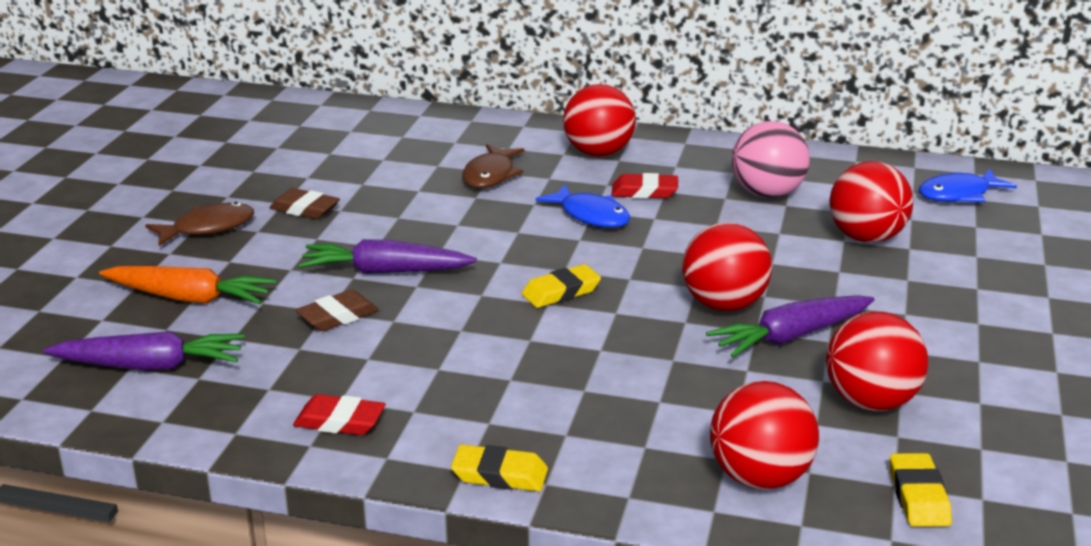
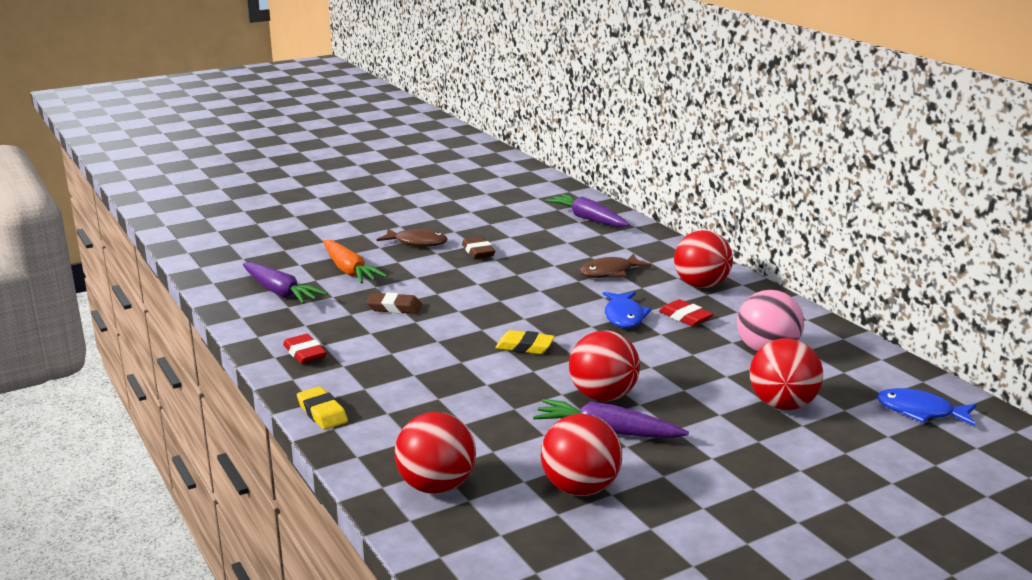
camera: 45 degrees right, 5 degrees down
purple carrot [299,239,477,274] -> purple carrot moved to [545,194,629,227]
yellow eraser [890,453,952,527] -> none

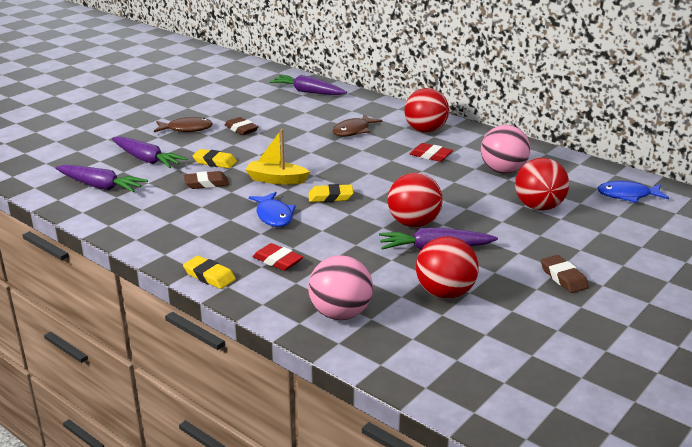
camera: 20 degrees left, 5 degrees up
red eraser [283,334,327,364] -> red eraser moved to [253,243,303,271]
orange carrot [323,240,387,284] -> purple carrot [112,136,187,168]
red ball [395,412,476,494] -> pink ball [308,255,373,320]
blue fish [603,292,651,328] -> blue fish moved to [249,192,296,227]
none -> yellow eraser [193,149,237,169]
none -> yellow boat [245,129,310,185]
none -> brown eraser [541,255,589,293]

